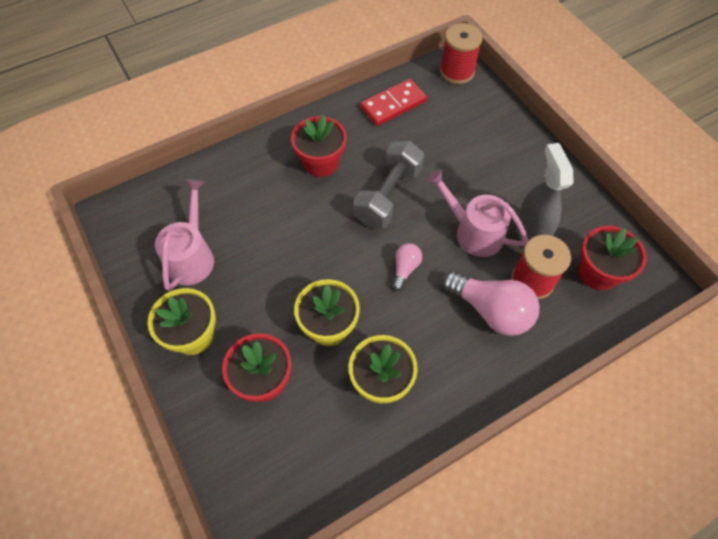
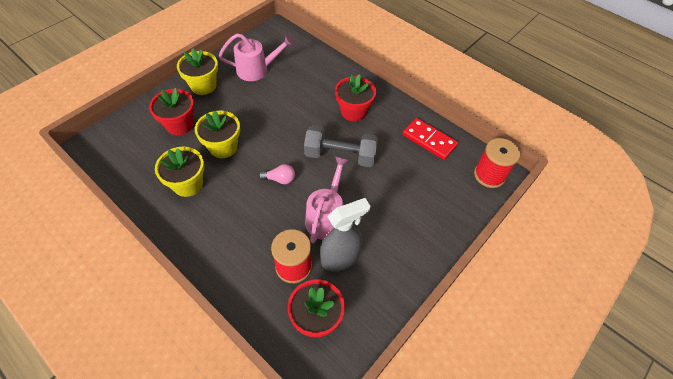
camera: 70 degrees right, 5 degrees down
pink light bulb [442,271,539,336] -> none

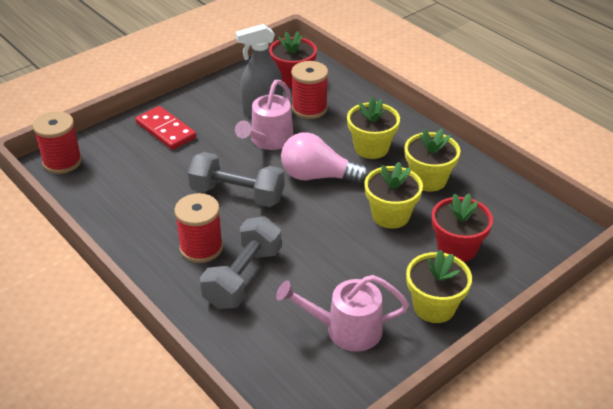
camera: 170 degrees left, 15 degrees down
pink light bulb [258,164,295,184] -> pink light bulb [281,132,368,184], size x1.95
red flower pot [335,74,376,121] -> red spool [174,193,223,263]
red domino [403,118,458,160] -> red domino moved to [135,106,196,150]
none -> grey dumbbell [200,216,282,309]
none -> yellow flower pot [347,97,400,159]

